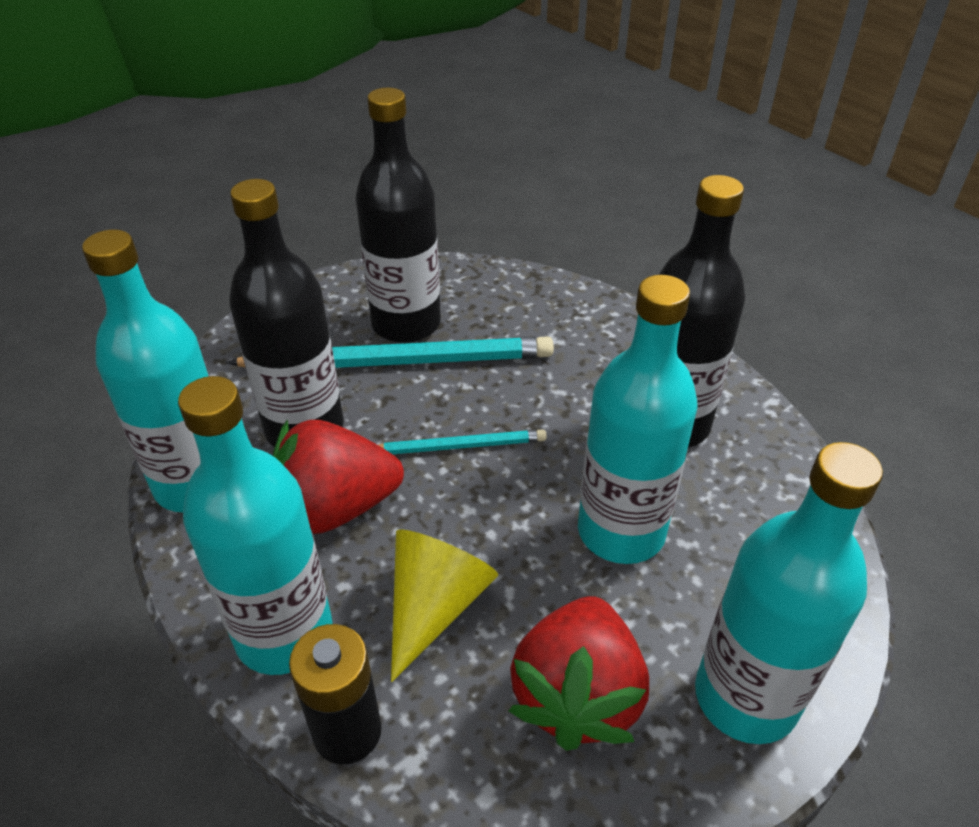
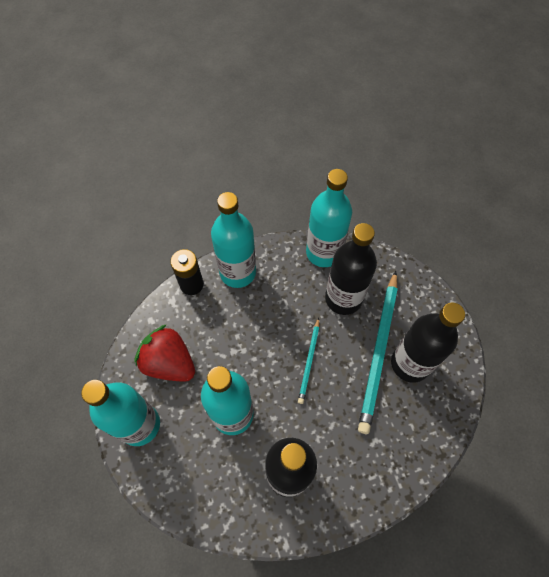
camera: 110 degrees right, 20 degrees up
red strawberry [273,419,404,534] -> none
yellow cone [391,529,499,682] -> none

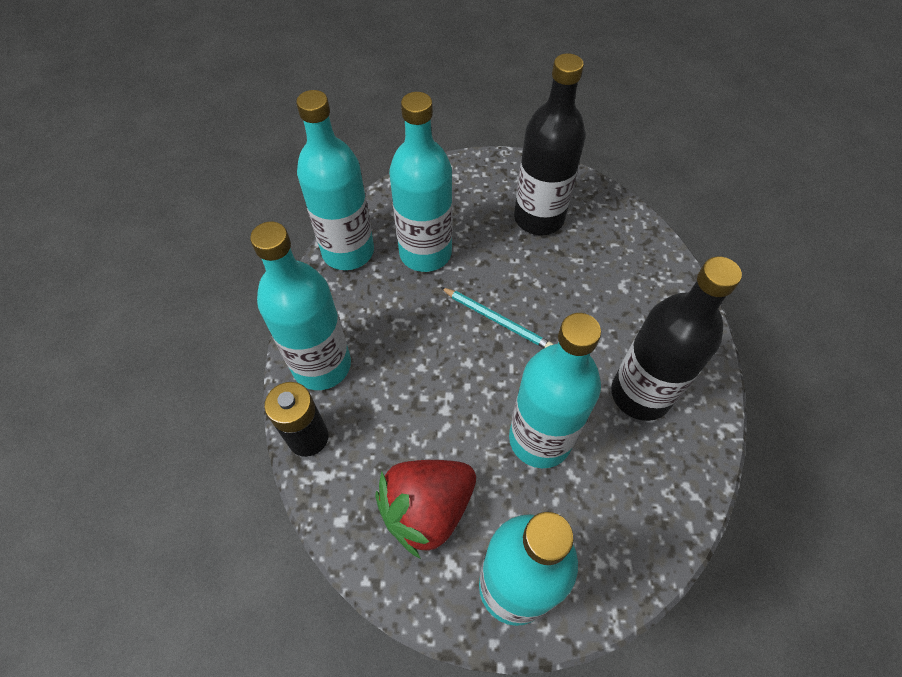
camera: 70 degrees left, 5 degrees down
black bottle [325,223,377,315] -> turquoise bottle [389,92,453,272]
turquoise pencil [358,271,398,434] -> none

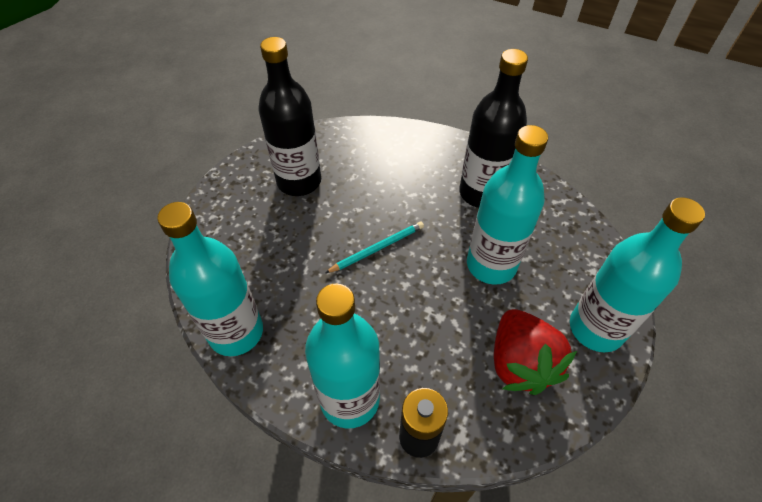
camera: 65 degrees left, 5 degrees down
turquoise bottle [389,92,453,272] -> none

